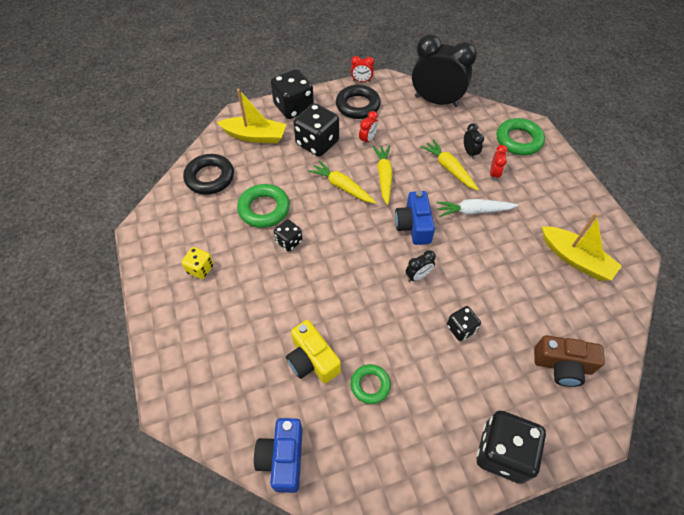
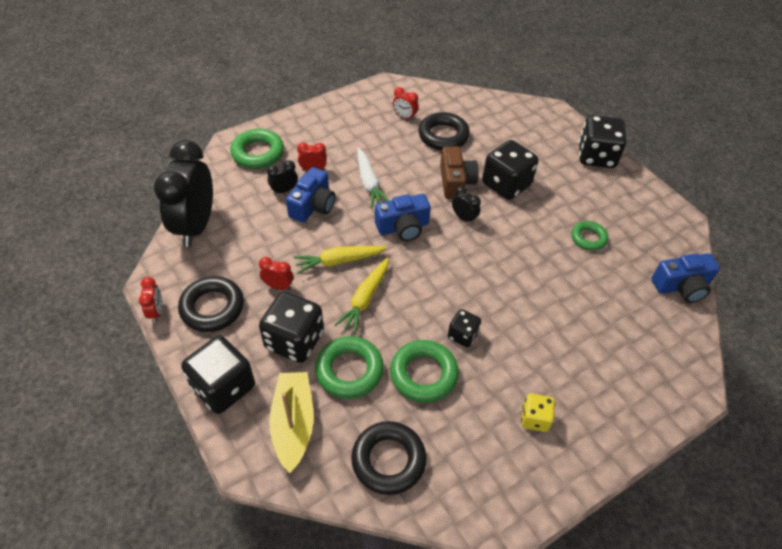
camera: 105 degrees left, 5 degrees down
yellow camera [286,320,341,383] -> none
yellow carrot [421,139,479,191] -> blue camera [286,167,335,223]
black dice [447,306,481,341] -> black dice [482,140,538,200], size x1.85
brown camera [534,335,605,387] -> brown camera moved to [440,146,479,199]
yellow boat [542,213,622,281] -> red clock [393,87,419,121]
none -> green ring [315,336,384,399]
none -> black ring [418,112,470,150]

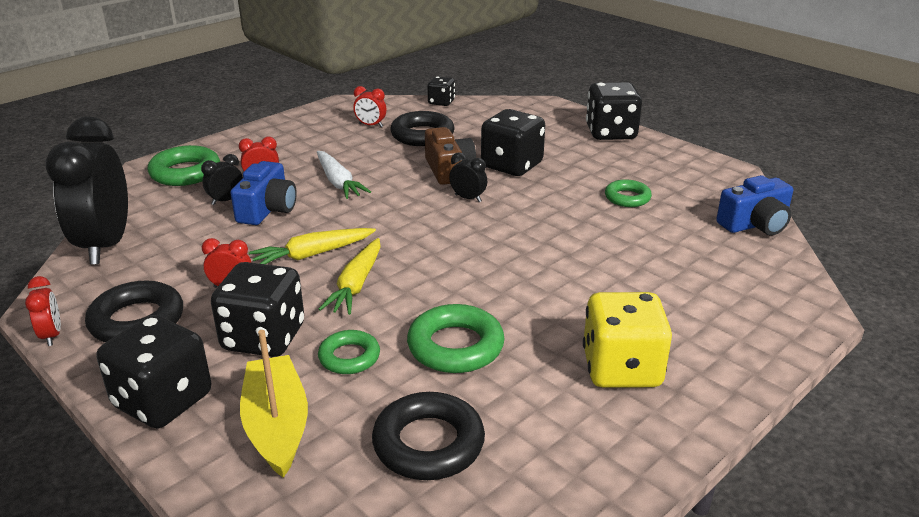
camera: 10 degrees left, 20 degrees down
green ring [315,336,384,399] -> green ring [318,330,380,374], size x0.63
blue camera [375,194,431,241] -> none
black dice [448,309,481,347] -> black dice moved to [427,76,455,106]
yellow dice [521,394,555,432] -> yellow dice [583,292,672,388], size x1.85

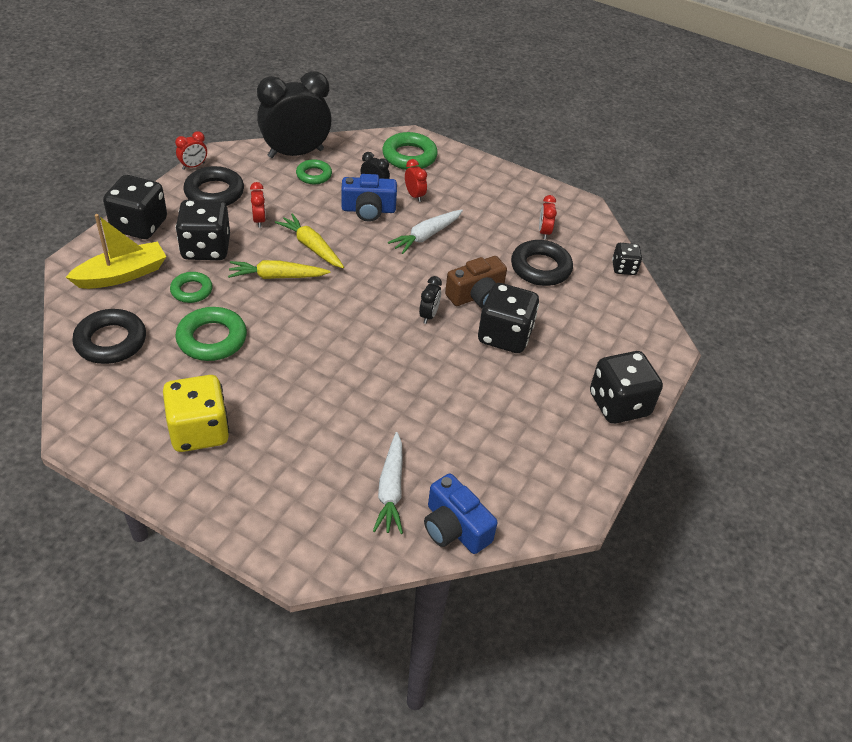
camera: 70 degrees right, 15 degrees up
green ring [605,179,652,207] -> green ring moved to [296,159,332,184]
none -> white carrot [373,432,403,534]

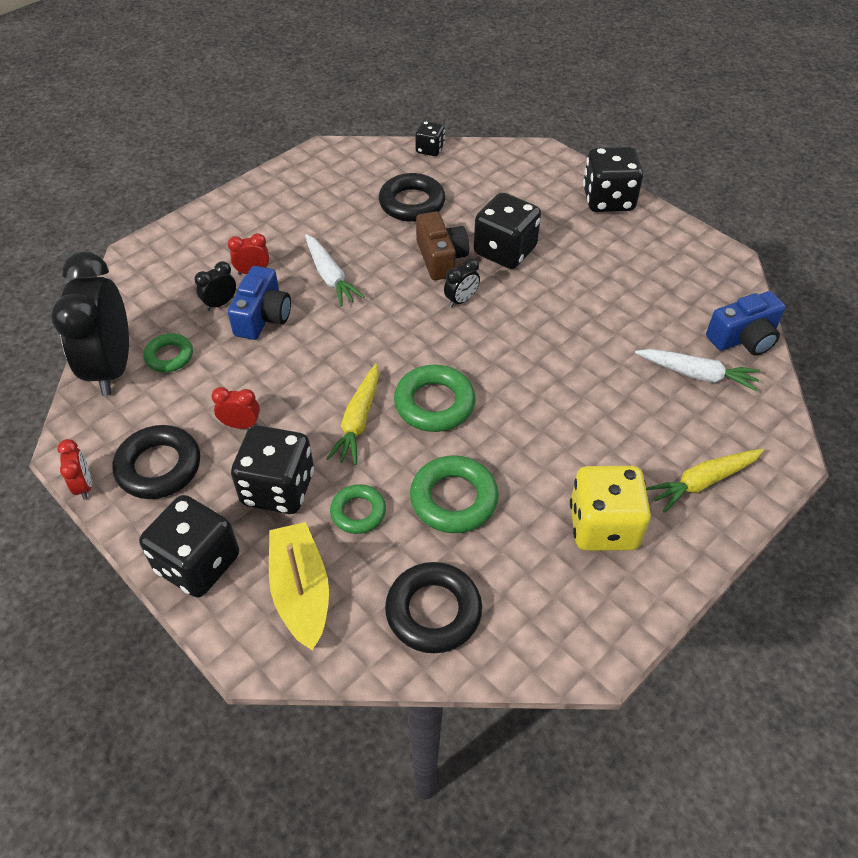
camera: 70 degrees left, 5 degrees up
yellow carrot [275,213,344,268] -> yellow carrot moved to [646,449,764,513]
green ring [382,132,438,170] -> green ring moved to [394,365,476,432]
black clock [419,276,442,324] -> black clock turned 105 degrees clockwise [444,258,480,307]
red clock [539,195,557,240] -> none

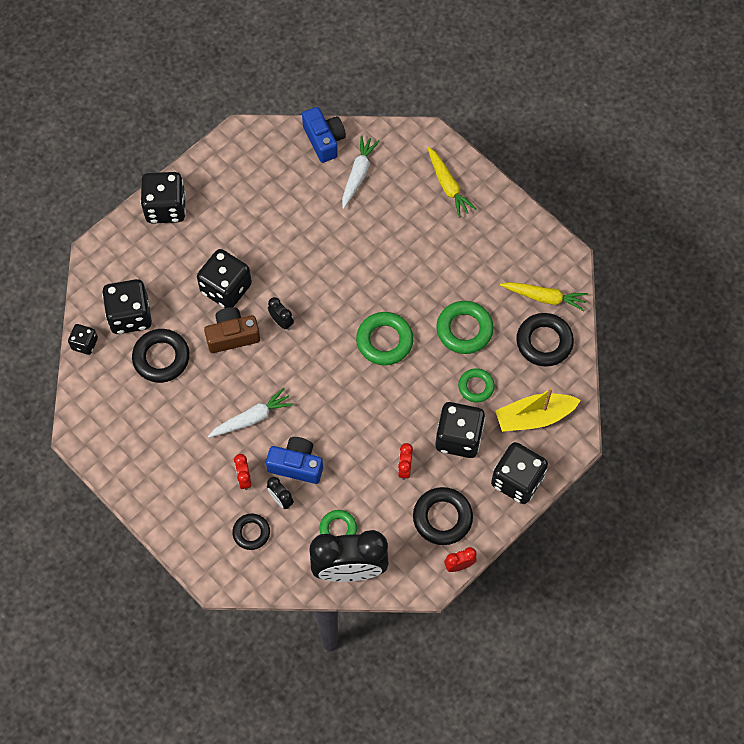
camera: 90 degrees left, 15 degrees up
yellow carrot [326,364,379,465] -> yellow carrot moved to [500,282,588,311]
yellow dice [570,466,651,551] -> none
none -> black dice [102,279,152,334]
none -> black ring [232,514,270,550]

